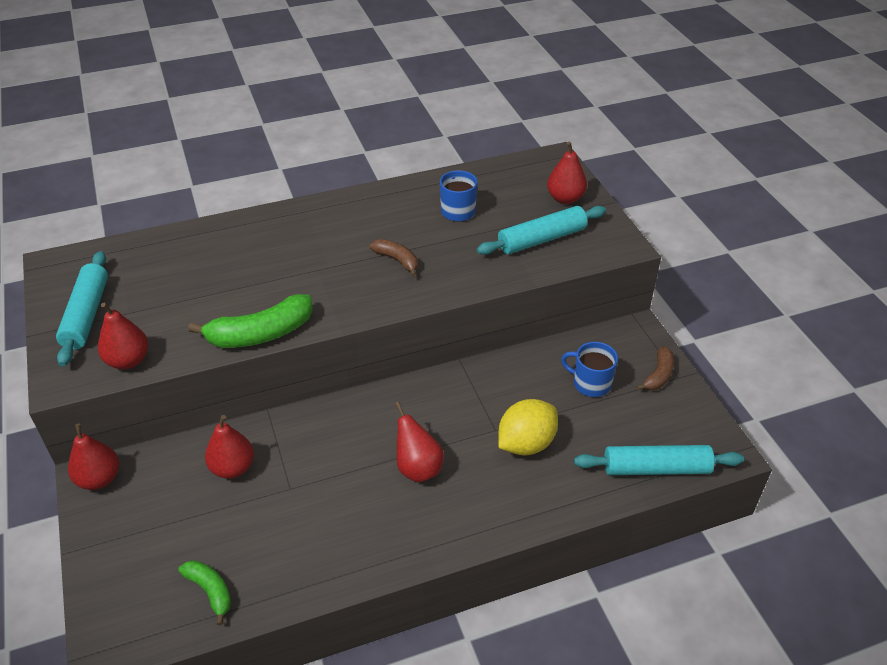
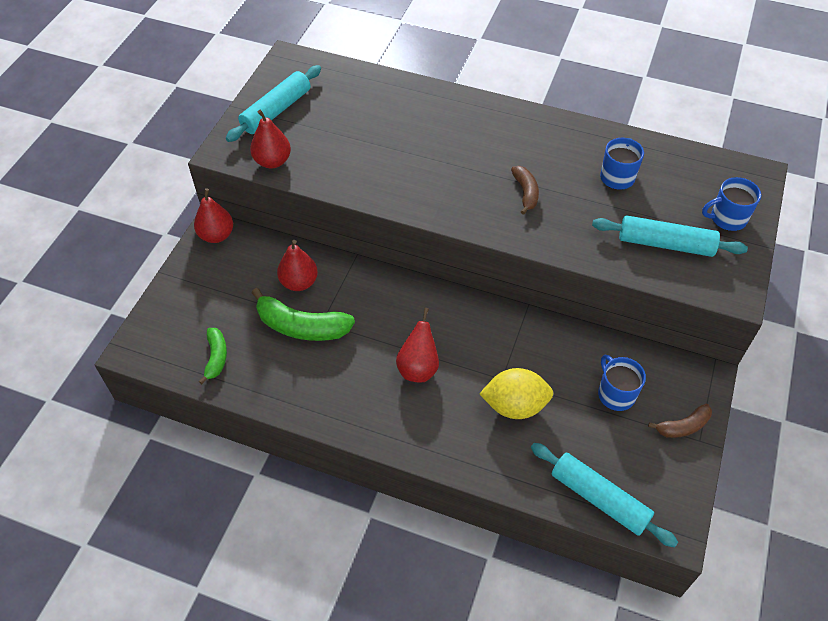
camera: 40 degrees right, 10 degrees up
green banana [188,294,313,348] -> green banana moved to [252,288,355,341]
red pear [547,142,587,204] -> blue mug [702,177,761,231]

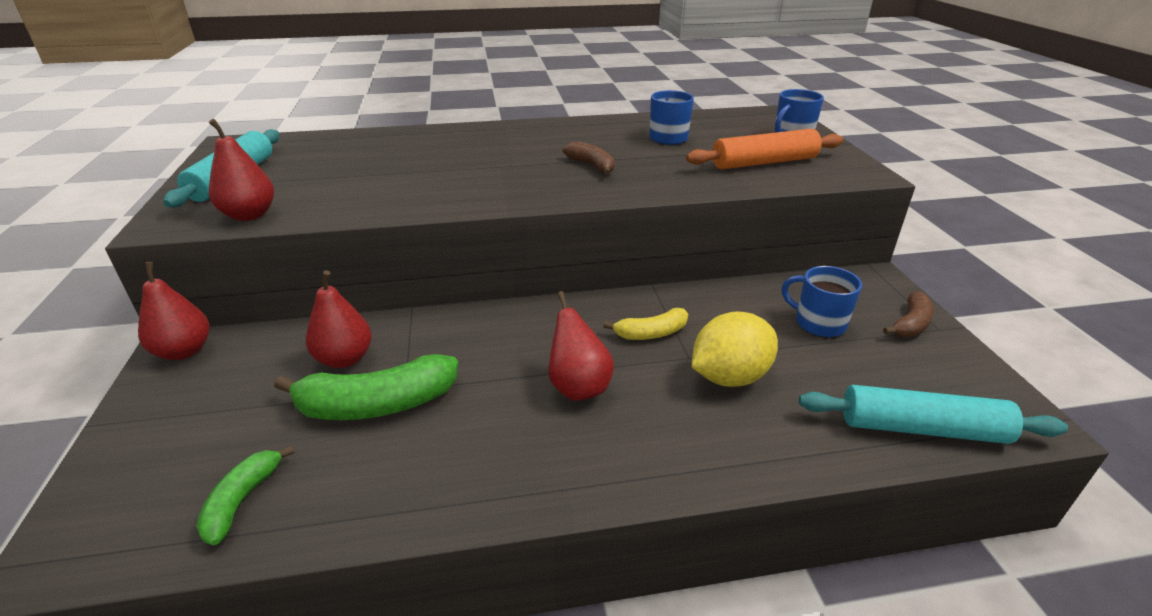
camera: 30 degrees left, 20 degrees down
green banana [199,328,227,384] -> green banana turned 135 degrees counterclockwise [196,445,294,545]
turquoise rolling pin [592,215,748,257] -> orange rolling pin [686,129,843,170]
none -> yellow banana [603,308,688,340]

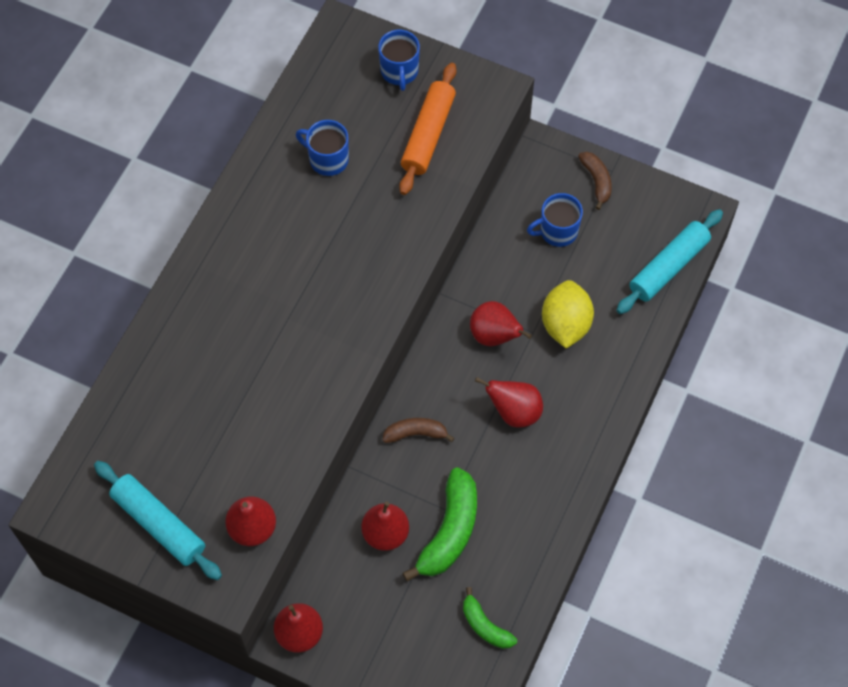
camera: 55 degrees left, 30 degrees up
brown banana [563,141,615,175] -> brown banana moved to [383,418,454,443]
yellow banana [603,308,688,340] -> red pear [470,301,532,346]

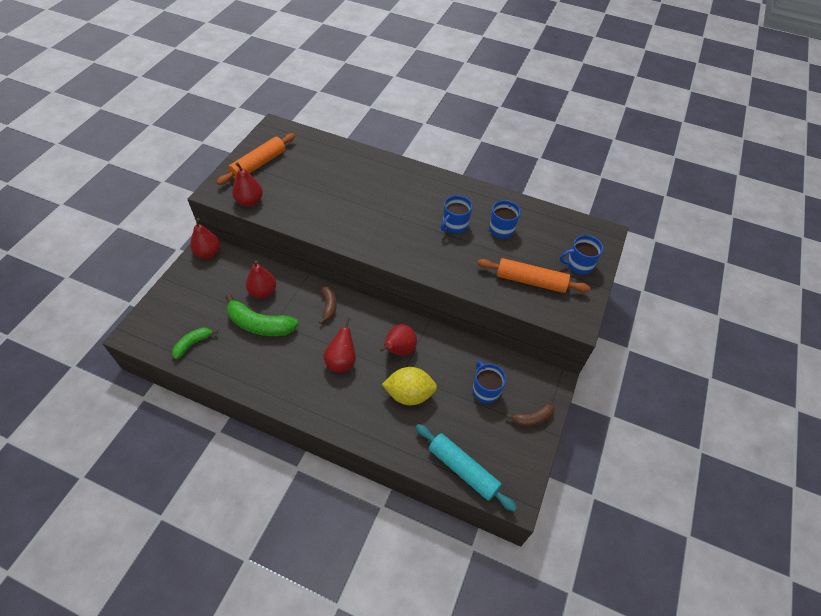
camera: 85 degrees right, 10 degrees down
turquoise rolling pin [94,461,222,580] -> orange rolling pin [217,133,295,185]
none -> blue mug [441,195,472,234]

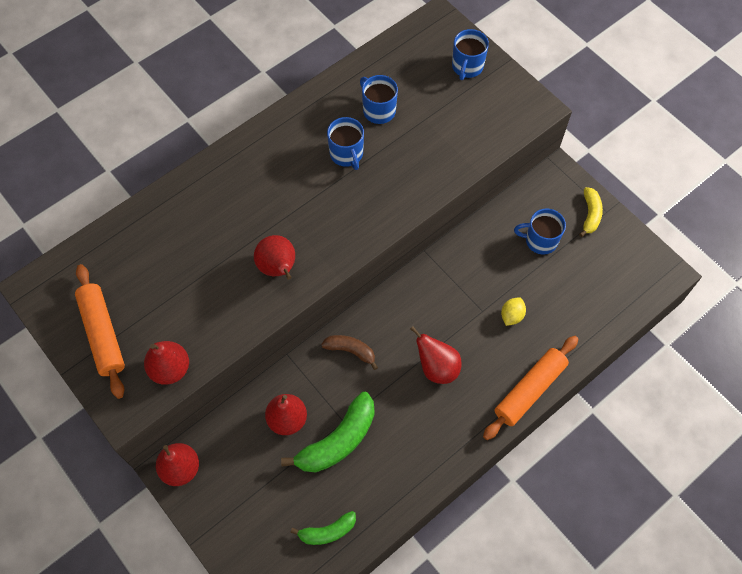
camera: 60 degrees left, 10 degrees up
green banana [172,327,218,359] -> green banana turned 90 degrees counterclockwise [290,511,356,545]
red pear [380,324,417,356] -> red pear moved to [254,235,295,280]
yellow lemon [382,367,437,405] -> yellow lemon [501,297,526,326], size x0.53
turquoise rolling pin [416,424,517,512] -> none
orange rolling pin [477,258,590,293] -> orange rolling pin moved to [483,336,578,440]
brown banana [506,402,555,427] -> yellow banana [579,187,603,237]

